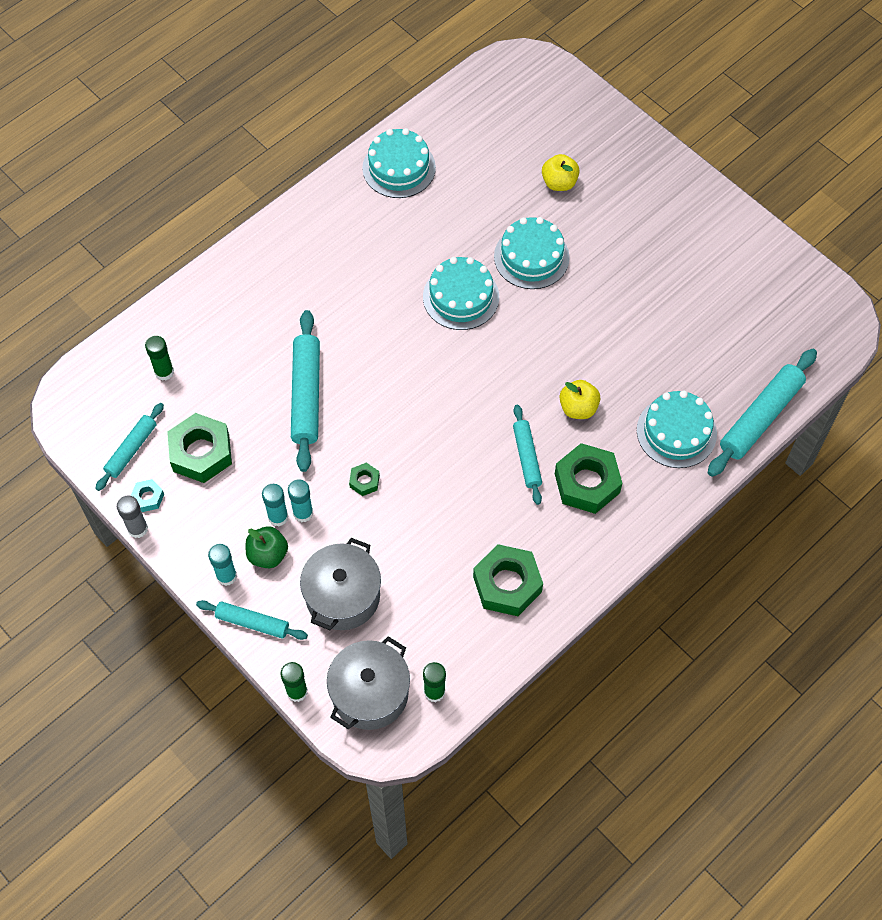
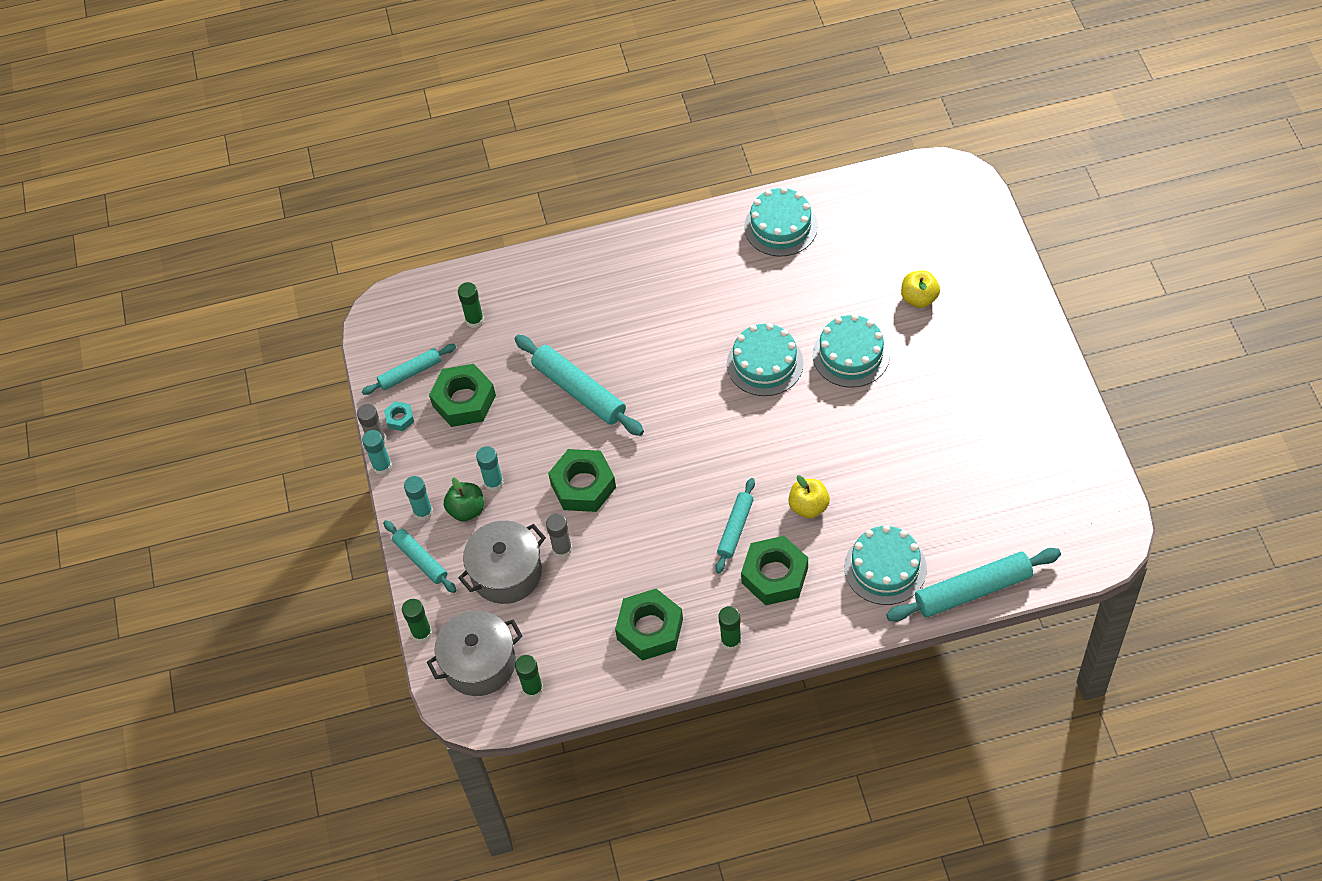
camera: 35 degrees right, 5 degrees down
turquoise glue stick [288,479,313,522] -> turquoise glue stick moved to [362,430,392,475]
turquoise rolling pin [291,310,320,472] -> turquoise rolling pin turned 75 degrees counterclockwise [515,335,644,436]
green nut [349,463,380,496] -> green nut [548,449,616,512], size x2.11
none -> grey glue stick [546,514,572,558]
none -> green glue stick [719,606,741,651]

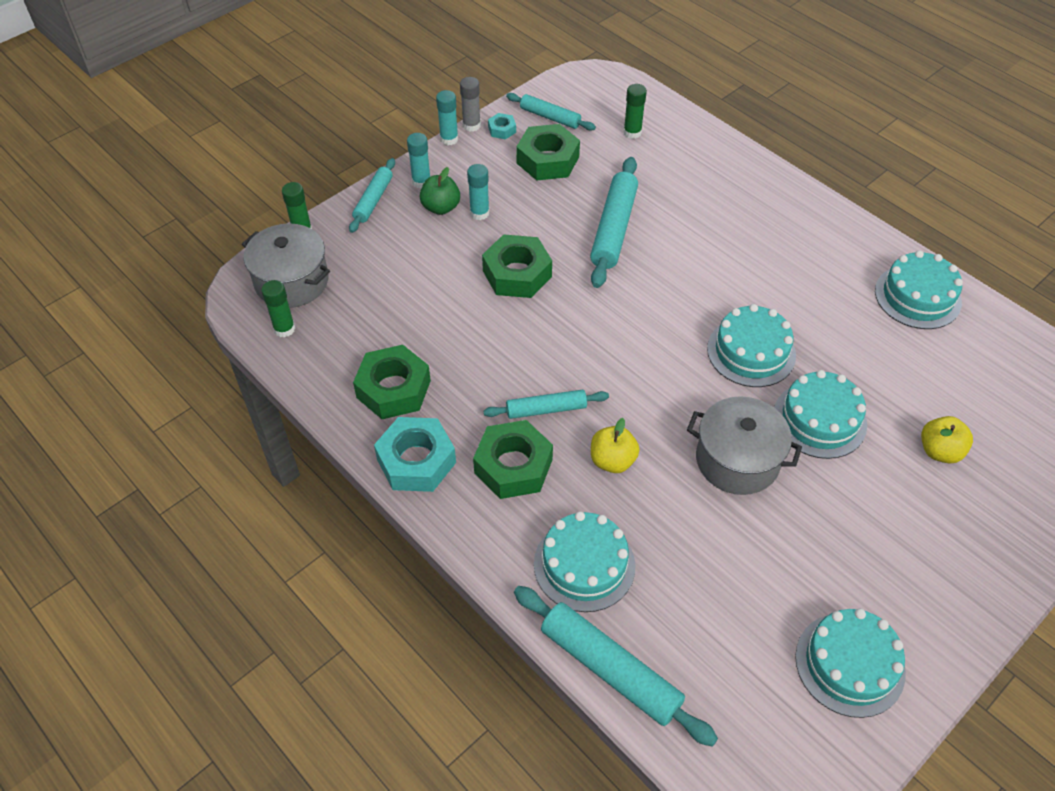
camera: 55 degrees right, 5 degrees down
grey pot [458,521,546,604] -> grey pot moved to [687,396,802,495]
grey glue stick [546,514,572,558] -> none
green glue stick [719,606,741,651] -> turquoise nut [374,417,456,492]
none -> turquoise cake [795,609,906,718]

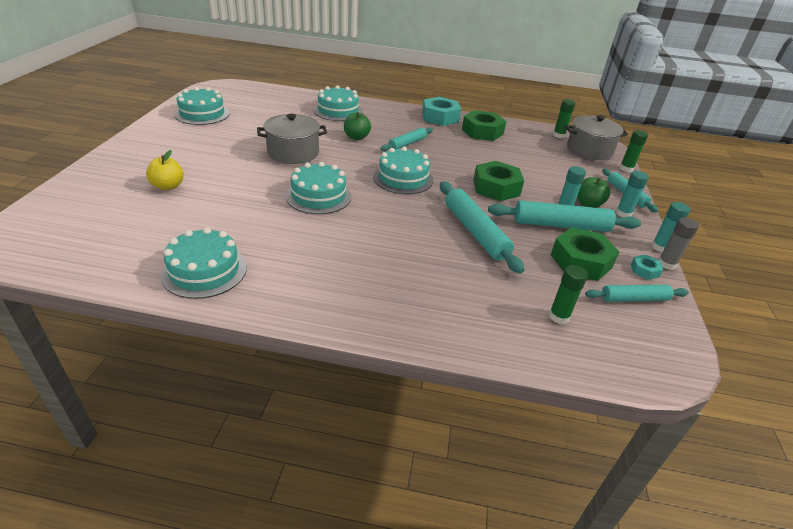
camera: 140 degrees right, 15 degrees down
green nut [473,420,553,499] -> none
turquoise rolling pin [514,586,718,747] -> turquoise rolling pin moved to [488,200,641,232]
yellow apple [591,418,640,473] -> green apple [344,112,371,140]
turquoise cake [774,370,867,459] -> turquoise cake moved to [373,147,433,194]

